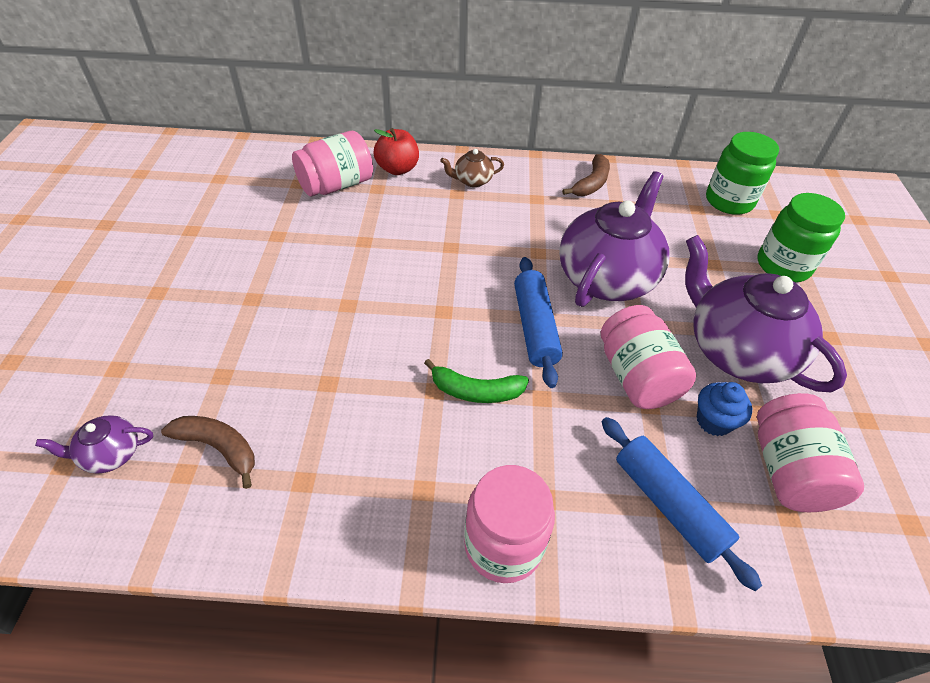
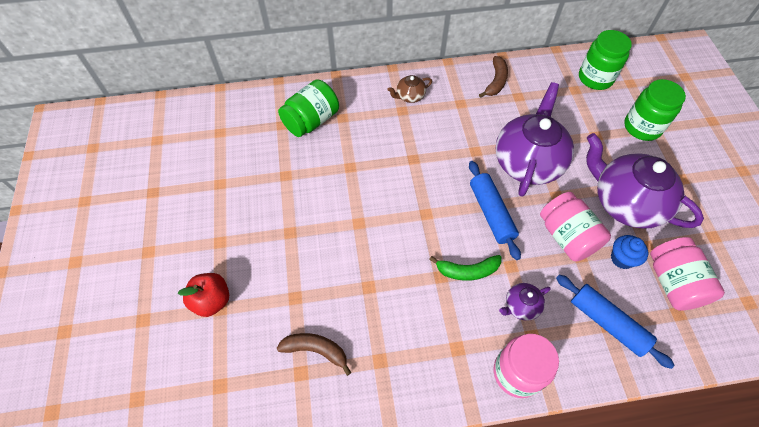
camera: 10 degrees left, 10 degrees up
purple teapot [35,415,153,474] -> purple teapot moved to [499,283,551,321]
pink jar [292,131,373,196] -> green jar [278,79,339,137]
red apple [373,128,419,175] -> red apple moved to [178,273,229,317]

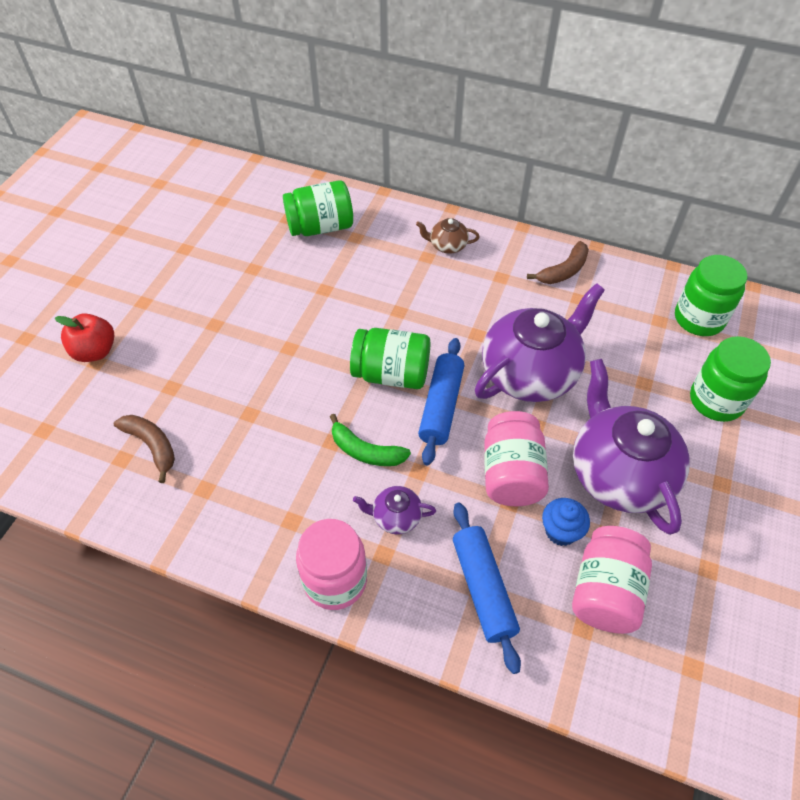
camera: 30 degrees right, 5 degrees down
none -> green jar [350,328,430,389]

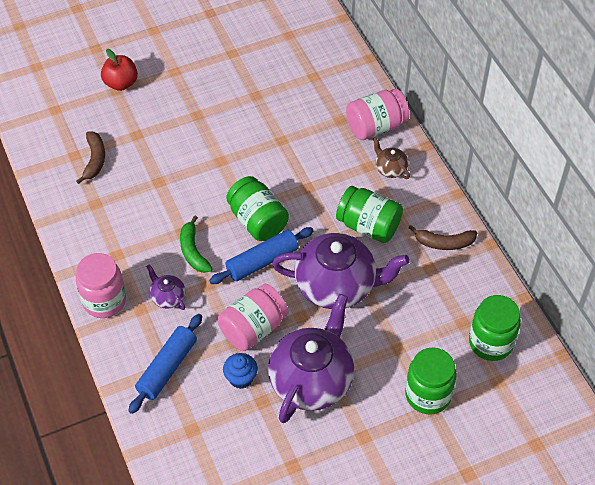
camera: 45 degrees right, 0 degrees up
green jar [283,180,353,236] -> green jar moved to [336,186,403,243]
pink jar [572,526,652,634] -> pink jar moved to [346,89,409,140]

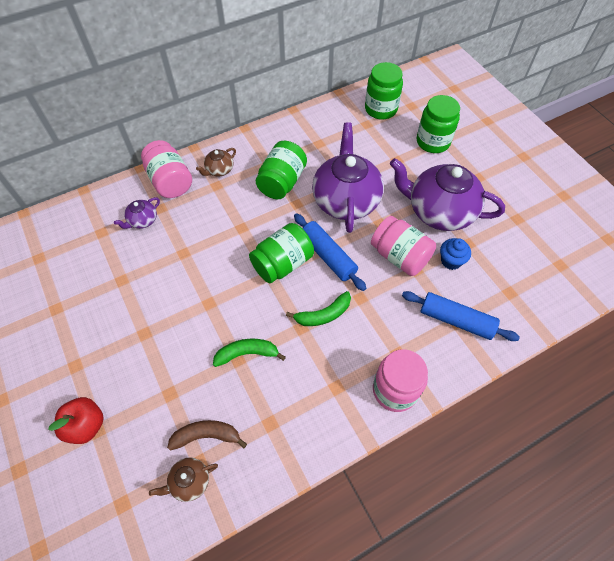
camera: 95 degrees left, 5 degrees up
purple teapot [146,264,186,310] -> purple teapot moved to [114,197,160,229]
brown banana [409,225,477,250] -> none
none -> brown teapot [149,458,218,502]
none -> green banana [213,339,286,367]

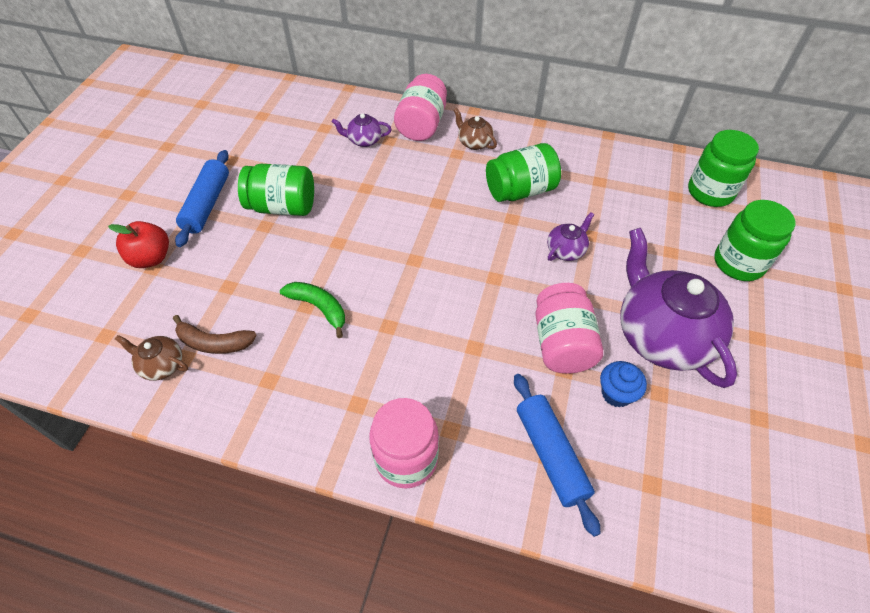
camera: 45 degrees right, 5 degrees down
brown banana [167,420,247,451] -> brown banana turned 150 degrees clockwise [173,315,257,354]
brown teapot [196,148,236,176] -> brown teapot turned 45 degrees clockwise [454,108,497,150]
green jar [249,223,314,283] -> green jar moved to [238,164,314,216]
green banana [286,291,351,326] -> none
blue rolling pin [294,214,366,291] -> blue rolling pin moved to [175,150,229,247]
purple teapot [312,122,384,233] -> purple teapot [547,212,594,261], size x0.44

